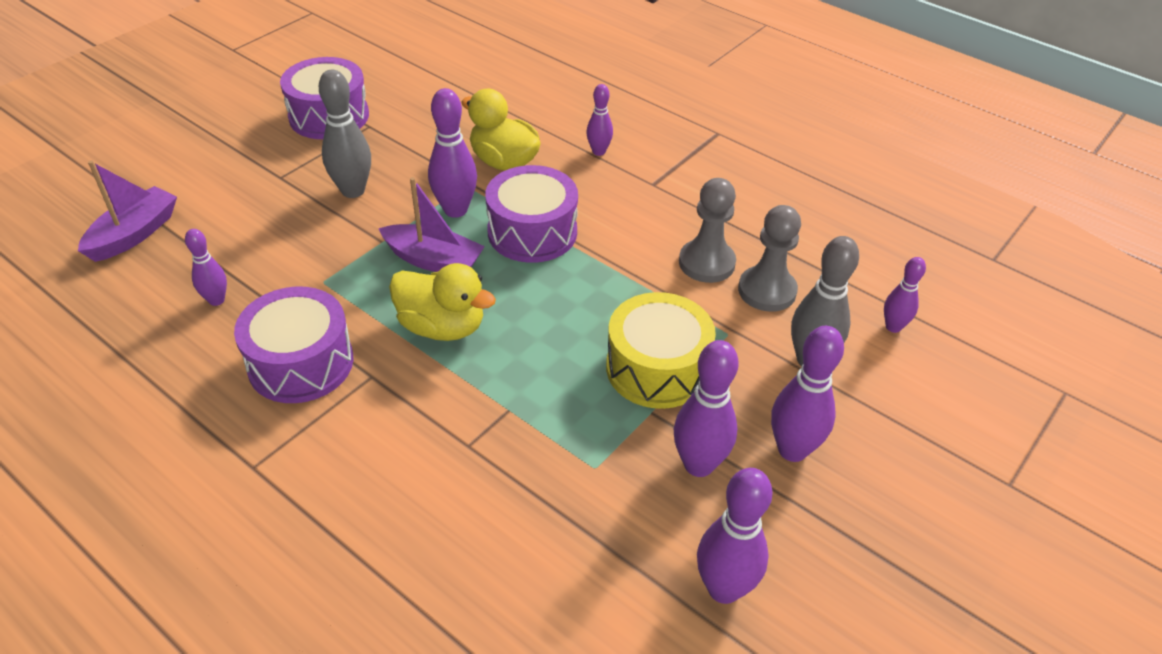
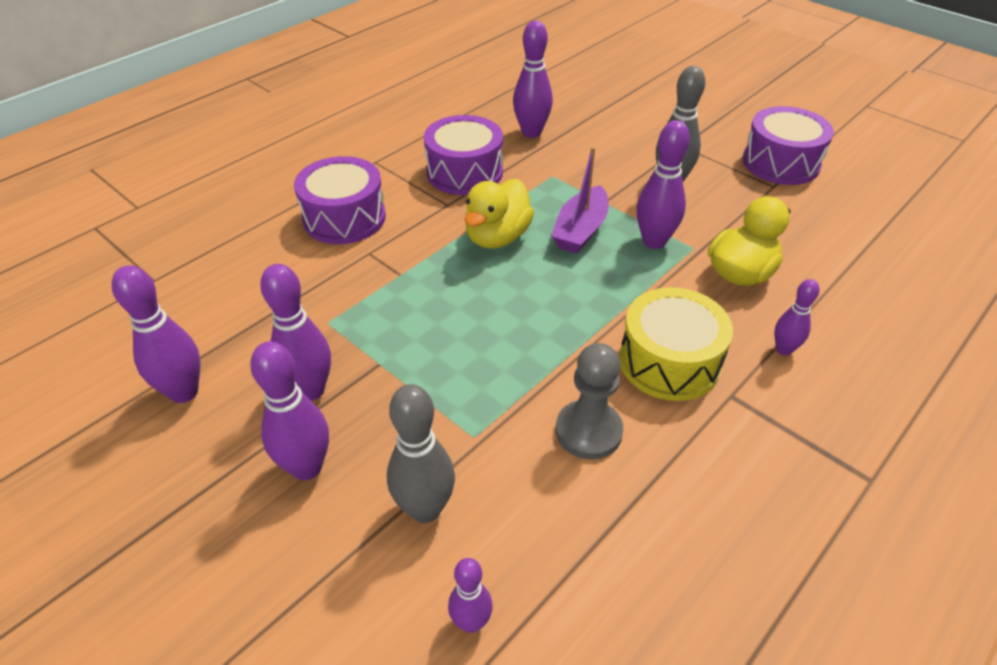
camera: 95 degrees right, 0 degrees up
purple boat [78,160,177,262] -> none
purple bowling pin [185,229,227,306] -> purple bowling pin [513,21,553,138], size x1.67
purple drum [485,165,578,263] -> purple drum moved to [294,156,386,244]
yellow drum [606,292,716,409] -> yellow drum moved to [619,287,733,401]
grey pawn [738,205,801,312] -> none

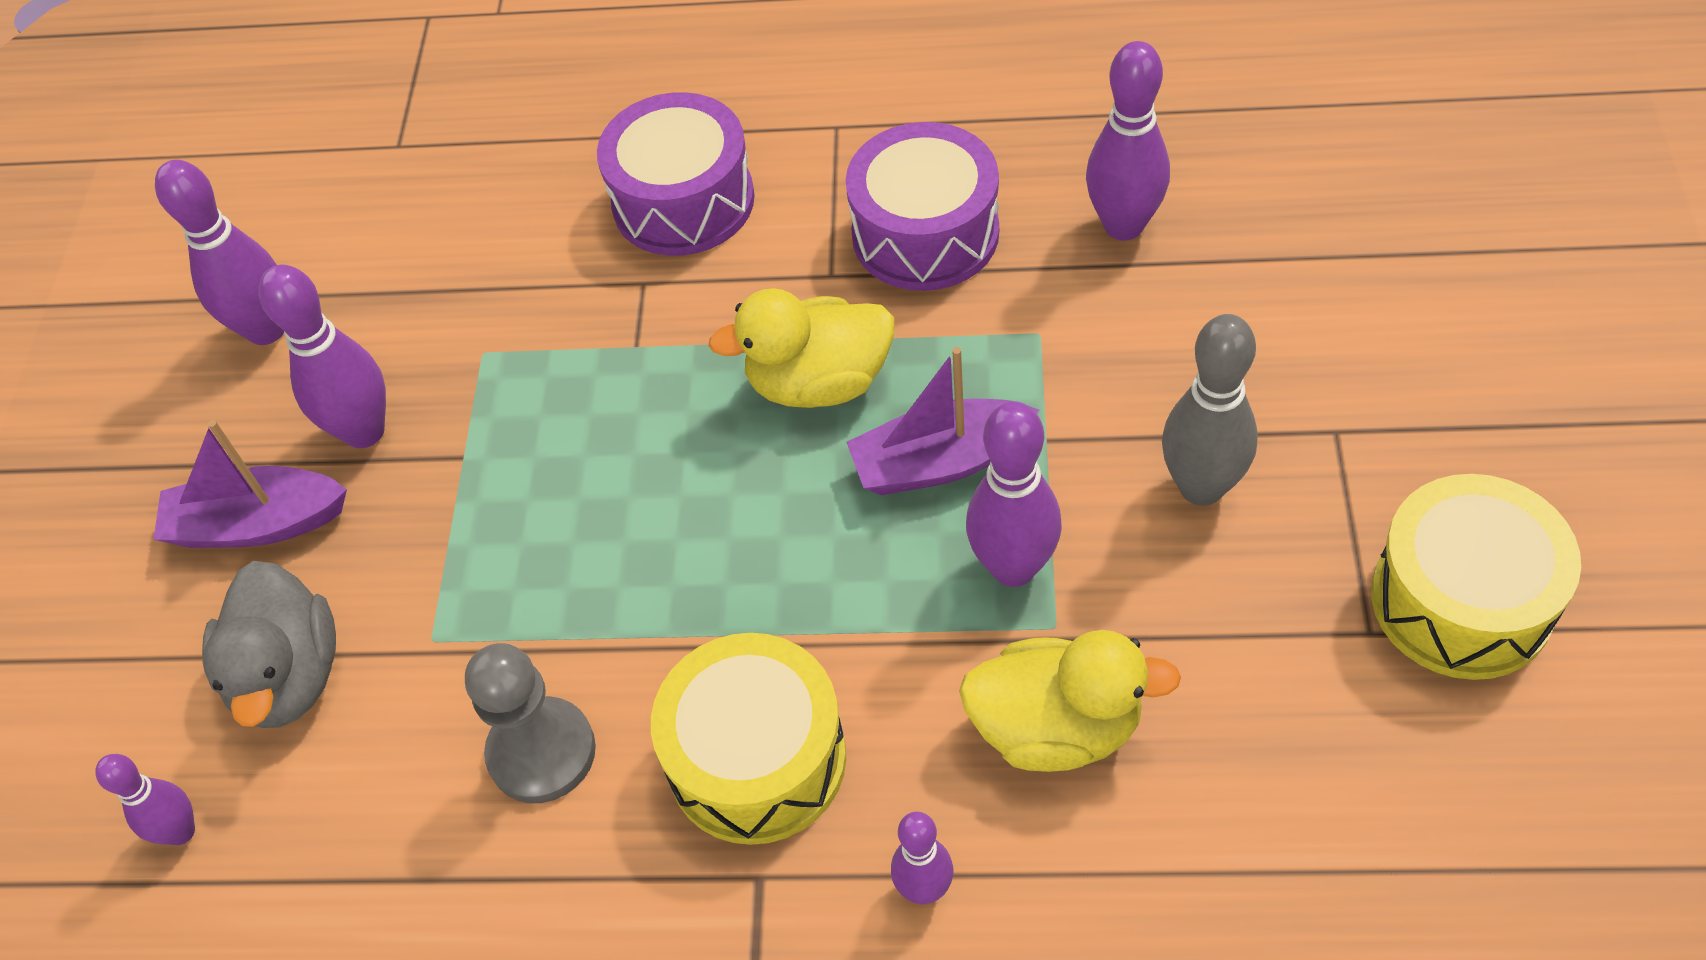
camera: 55 degrees right, 10 degrees up
purple bowling pin [250,341,329,480] -> purple boat [153,420,347,548]
grey bowling pin [387,384,455,523] -> grey duck [202,561,336,728]
purple drum [743,106,834,185] -> yellow drum [1371,474,1581,680]

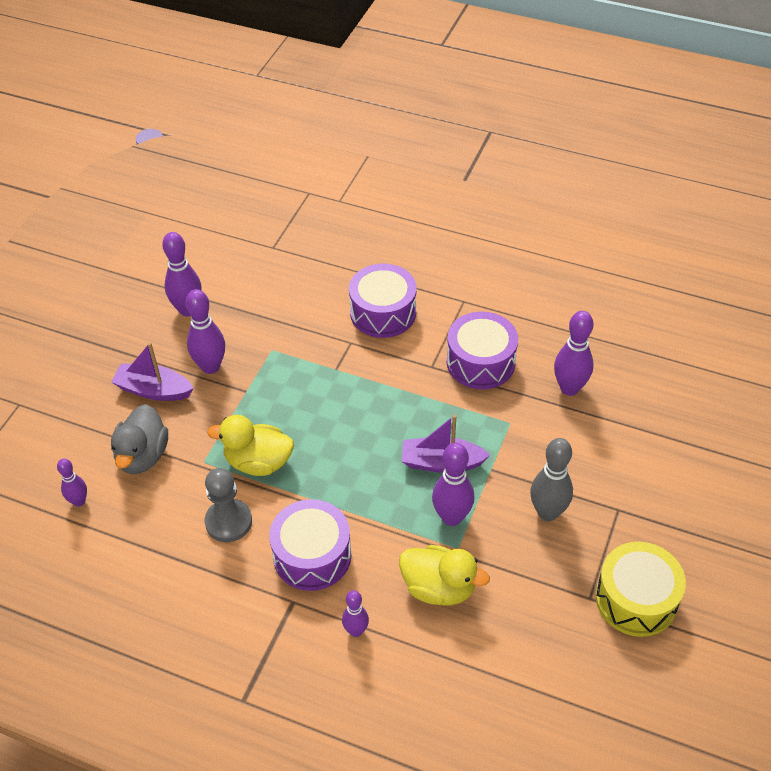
camera: 15 degrees right, 5 degrees down
yellow drum [651,633,846,845] -> purple drum [269,499,351,591]
yellow duck [708,288,894,408] -> yellow duck moved to [207,415,294,476]

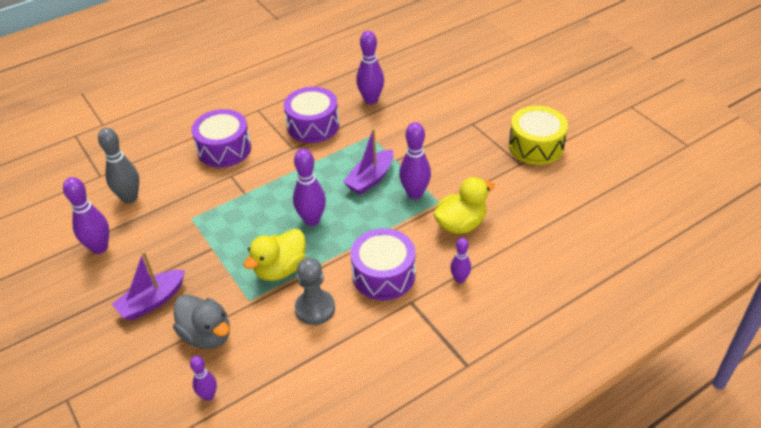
camera: 55 degrees left, 5 degrees down
purple bowling pin [186,289,225,374] -> purple bowling pin moved to [293,149,326,226]
grey bowling pin [530,438,573,521] -> grey bowling pin moved to [98,128,139,204]

